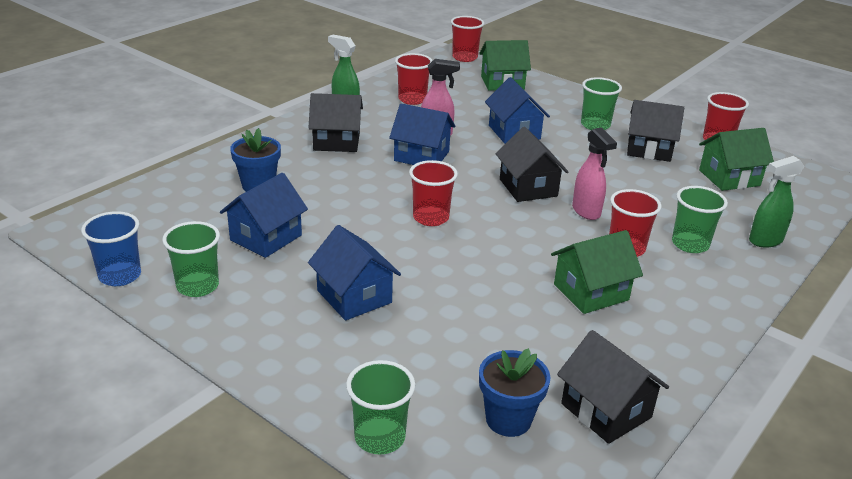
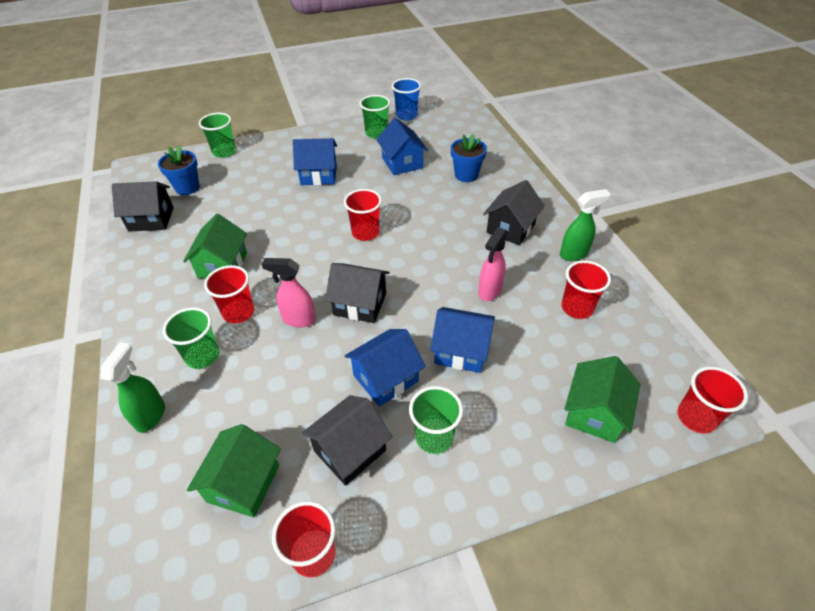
camera: 125 degrees right, 15 degrees up
blue house [389,104,455,165] -> blue house moved to [345,329,425,407]

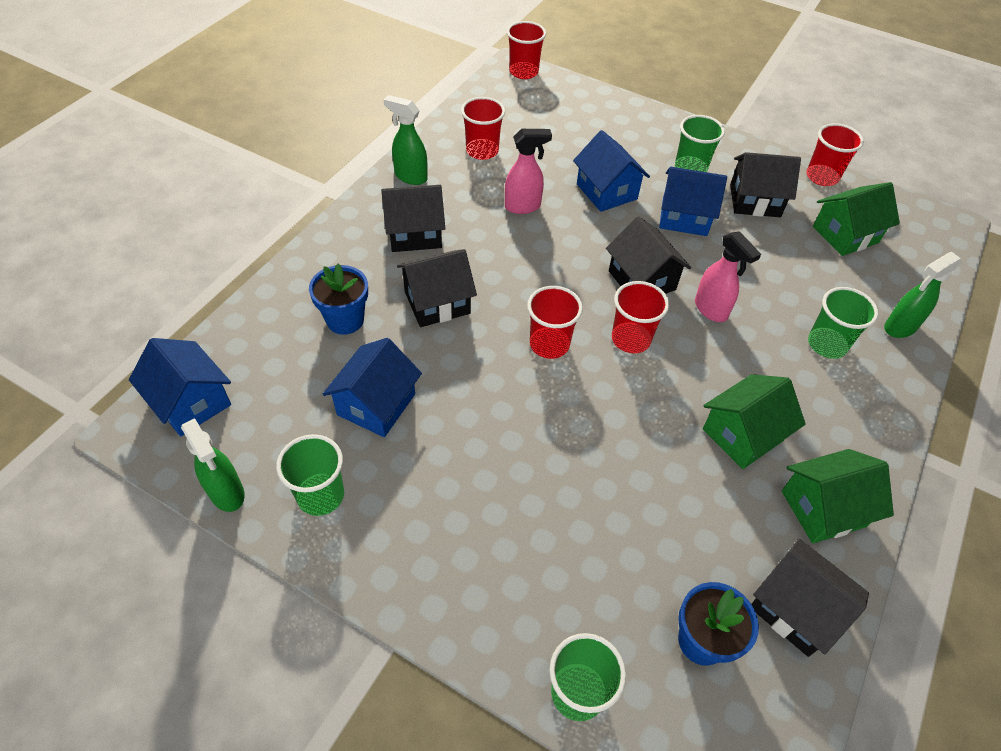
camera: 135 degrees left, 5 degrees up
red cup [204,265,254,323] -> red cup moved to [612,281,669,353]
blue house [293,138,337,185] -> blue house moved to [129,338,231,436]
blue cup [392,78,421,121] -> green spray bottle [181,418,245,512]
green house [564,356,641,443] -> green house moved to [782,449,894,544]
none -> black house [397,249,477,327]

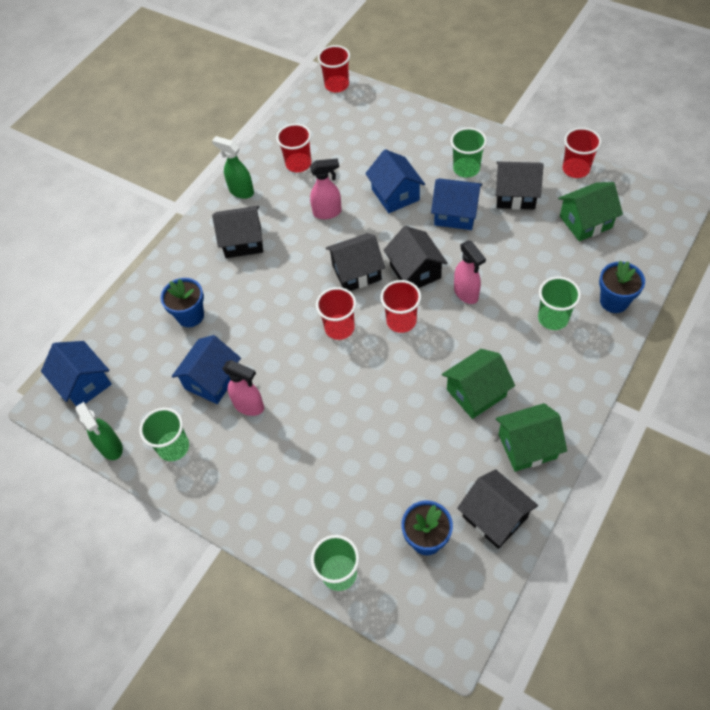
camera: 10 degrees right, 5 degrees up
black house [397,249,477,327] -> black house moved to [326,233,385,291]
green spray bottle [884,252,962,338] -> blue flower pot [599,261,645,313]
none -> pink spray bottle [222,360,264,416]

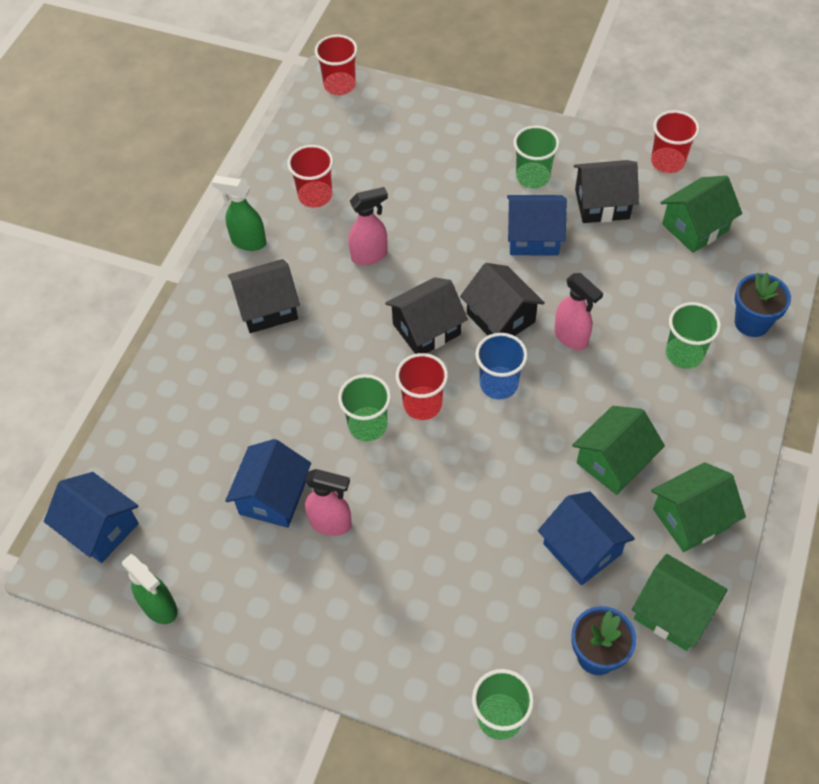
camera: 15 degrees left, 0 degrees up
green cup [139,408,189,461] -> green cup moved to [338,374,391,441]
blue flower pot [161,278,204,327] -> none
blue house [365,149,425,213] -> blue house moved to [538,491,635,585]
red cup [380,280,421,333] -> blue cup [475,333,528,400]
black house [457,469,538,549] -> green house [632,554,728,651]

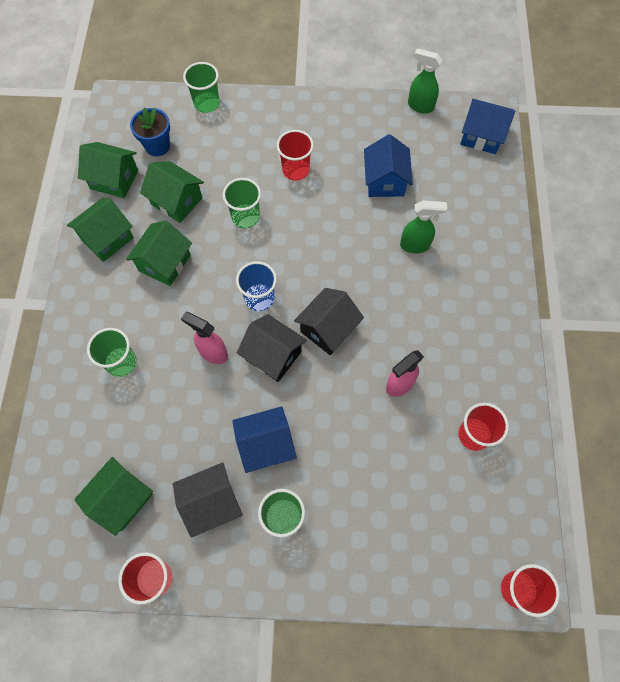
camera: 160 degrees right, 10 degrees up
green spray bottle [212,175,266,251] -> green spray bottle moved to [400,200,447,253]
black house [228,259,300,333] -> none
pink spray bottle [305,469,352,536] -> none
green cup [338,374,391,441] -> green cup moved to [222,178,261,228]
red cup [396,353,448,420] -> red cup moved to [276,130,314,181]
blue house [538,491,635,585] -> green house [140,161,204,223]
blue flower pot [735,273,791,337] -> none

